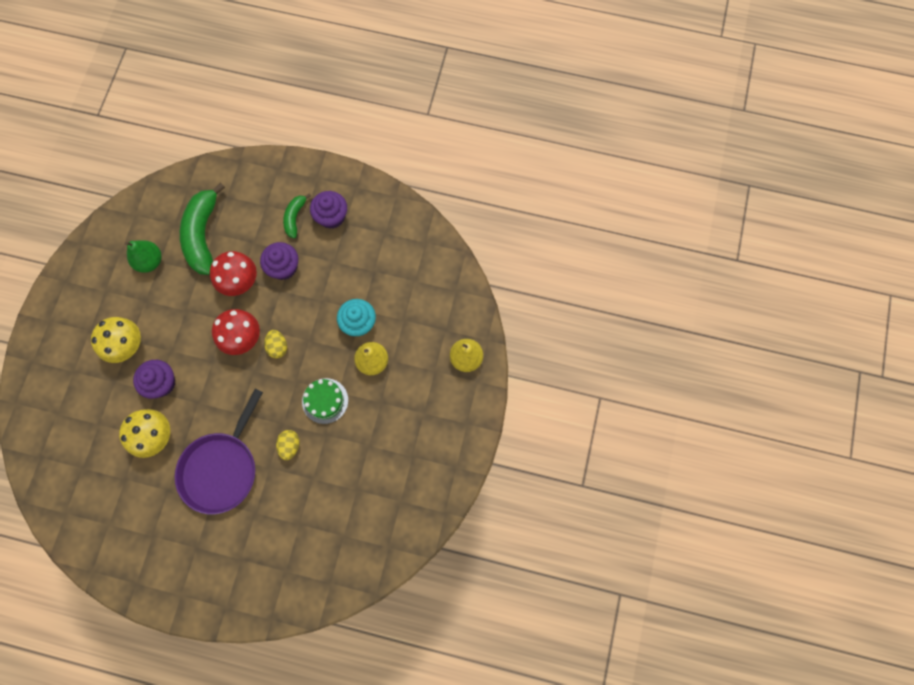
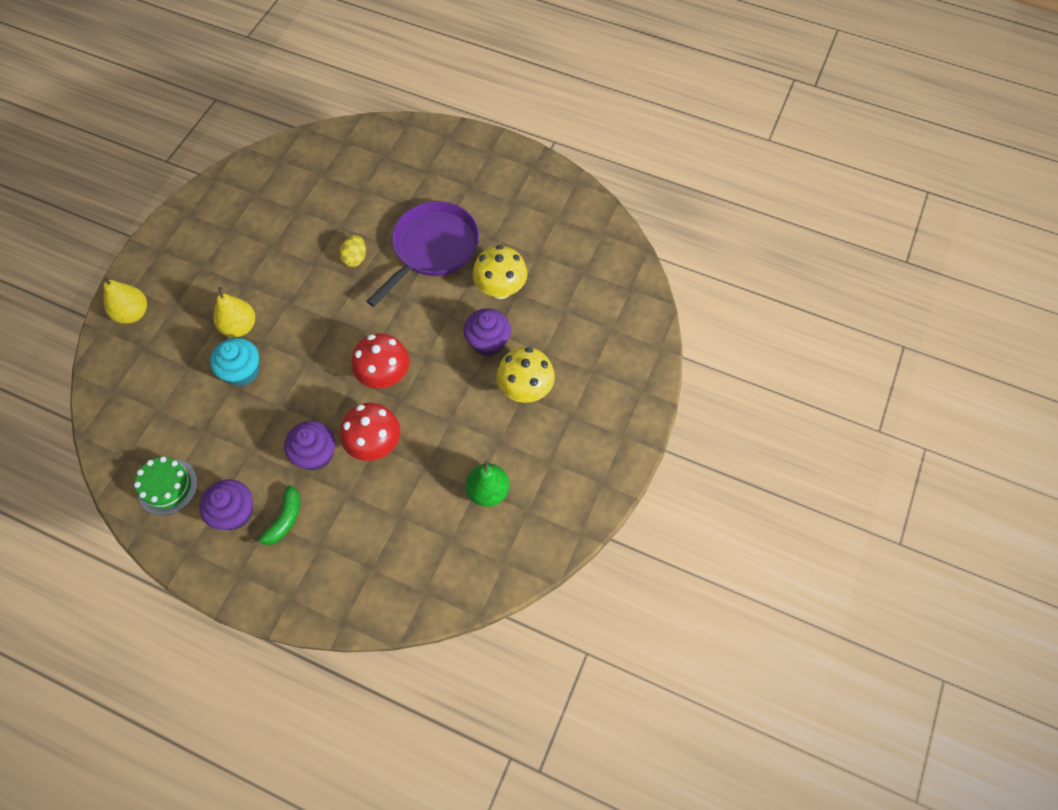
camera: 170 degrees left, 10 degrees down
green banana [180,182,225,275] -> none
yellow egg [264,330,287,359] -> none
green cake [302,378,348,424] -> green cake moved to [134,456,198,515]

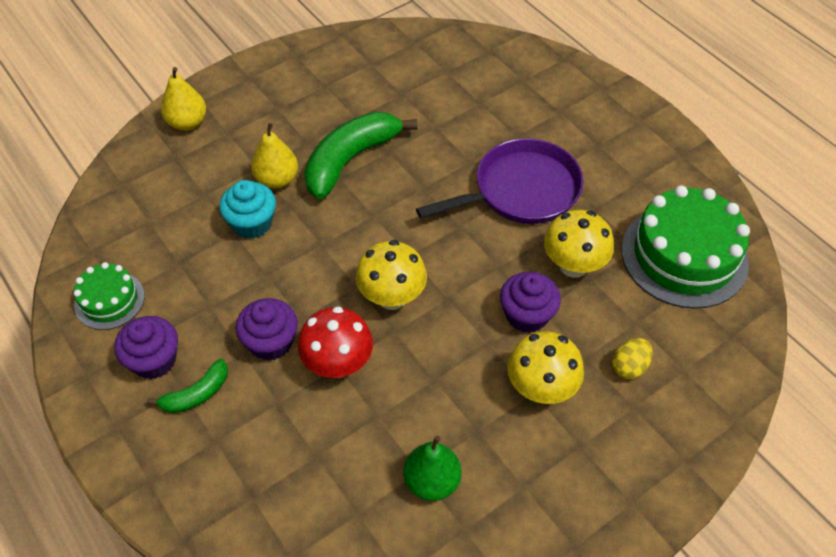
camera: 30 degrees right, 10 degrees down
yellow egg [340,235,366,267] -> yellow egg moved to [612,338,653,379]
red mushroom [351,334,410,388] -> yellow mushroom [356,240,427,310]
none -> green banana [304,112,418,199]
none -> green cake [621,185,750,309]

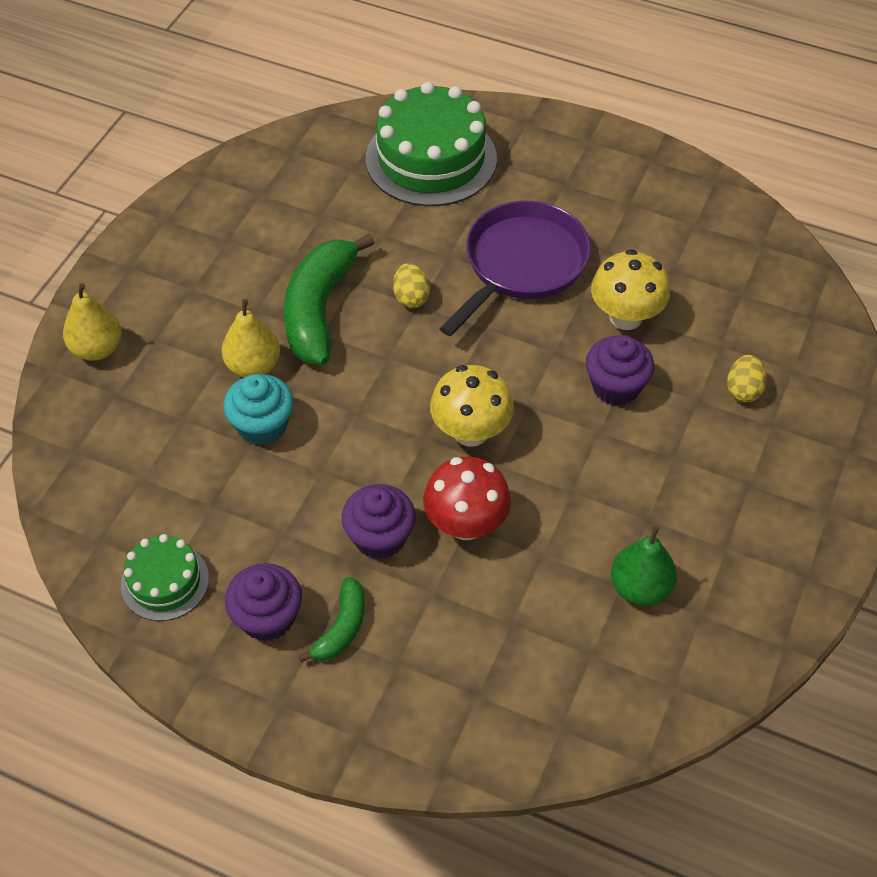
camera: 30 degrees left, 0 degrees up
yellow mushroom [507,331,584,404] -> none
green cake [621,185,750,309] -> green cake moved to [366,82,497,206]
none -> yellow egg [393,263,430,308]

